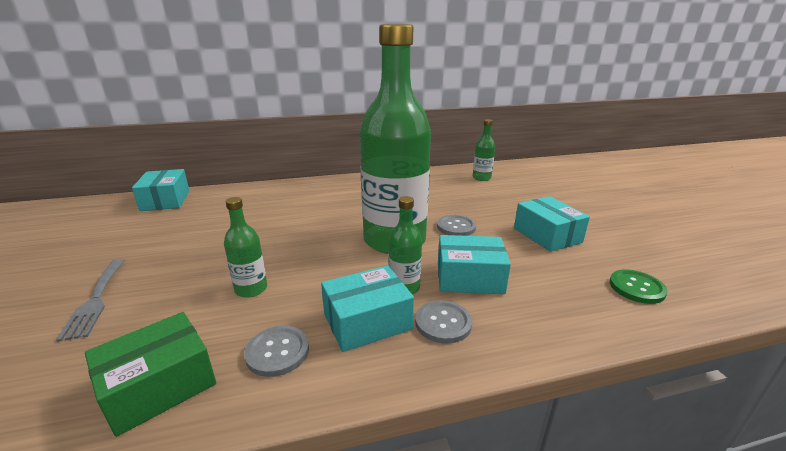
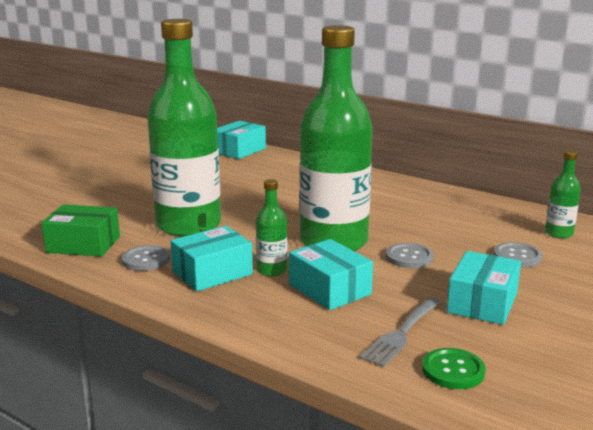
camera: 50 degrees right, 5 degrees down
grey fork [56,259,125,342] -> grey fork moved to [360,297,441,367]
green bottle [224,197,267,298] -> green bottle [147,19,221,237], size x2.40
turquoise box [321,265,414,352] -> turquoise box turned 60 degrees counterclockwise [171,226,253,291]
grey button [415,300,472,344] -> grey button moved to [493,242,542,267]

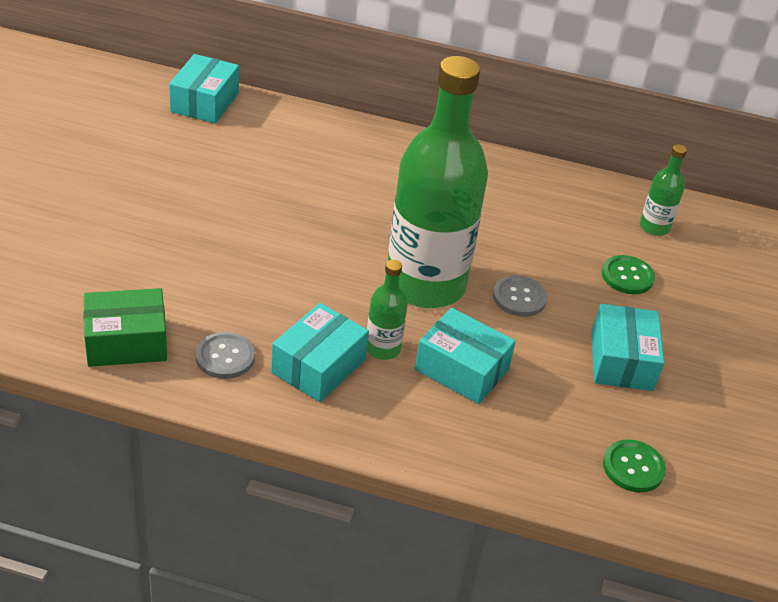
camera: 25 degrees left, 20 degrees up
green bottle [147,19,221,237] -> none
grey fork [360,297,441,367] -> none
grey button [493,242,542,267] -> green button [602,255,655,294]

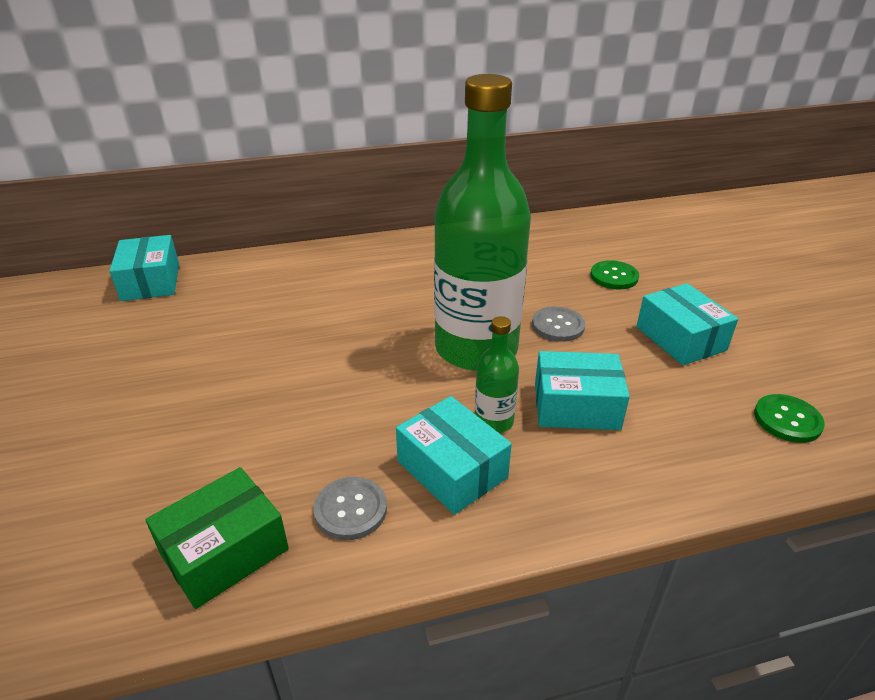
camera: 25 degrees left, 5 degrees down
turquoise box [271,303,369,402] -> turquoise box turned 45 degrees counterclockwise [396,396,512,514]
green bottle [640,145,687,236] -> none

